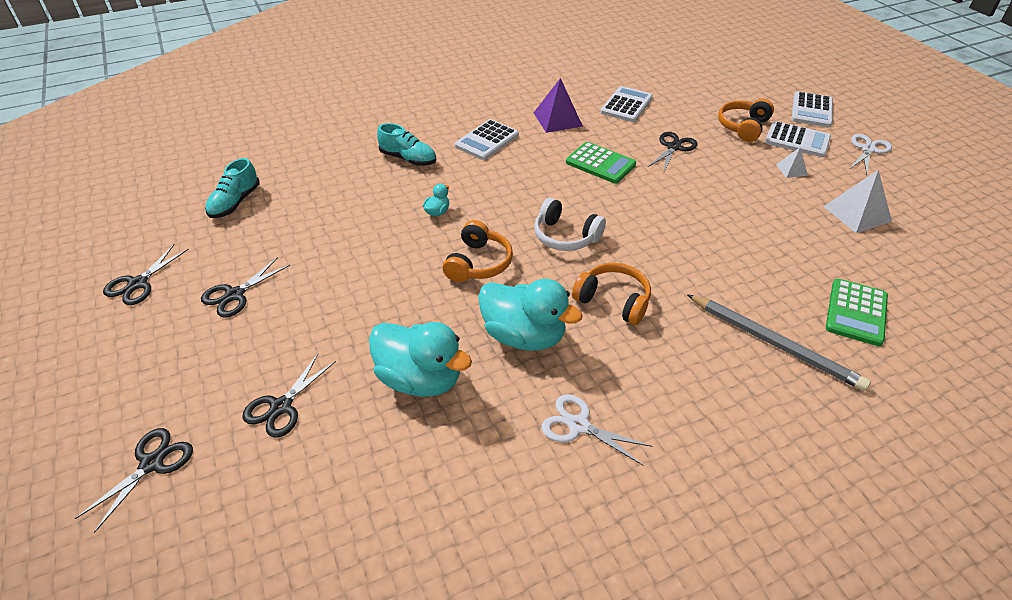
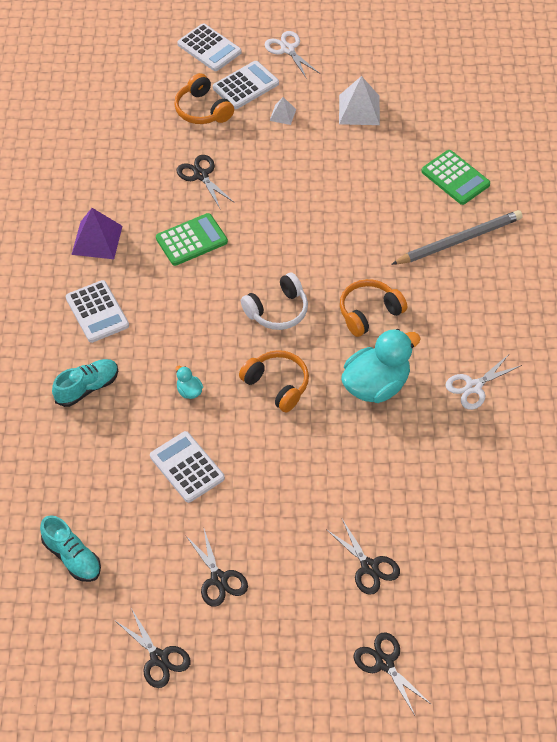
camera: 65 degrees left, 10 degrees up
turquoise duck [369,322,472,397] -> none
white calculator [600,86,653,122] -> white calculator moved to [150,431,225,503]

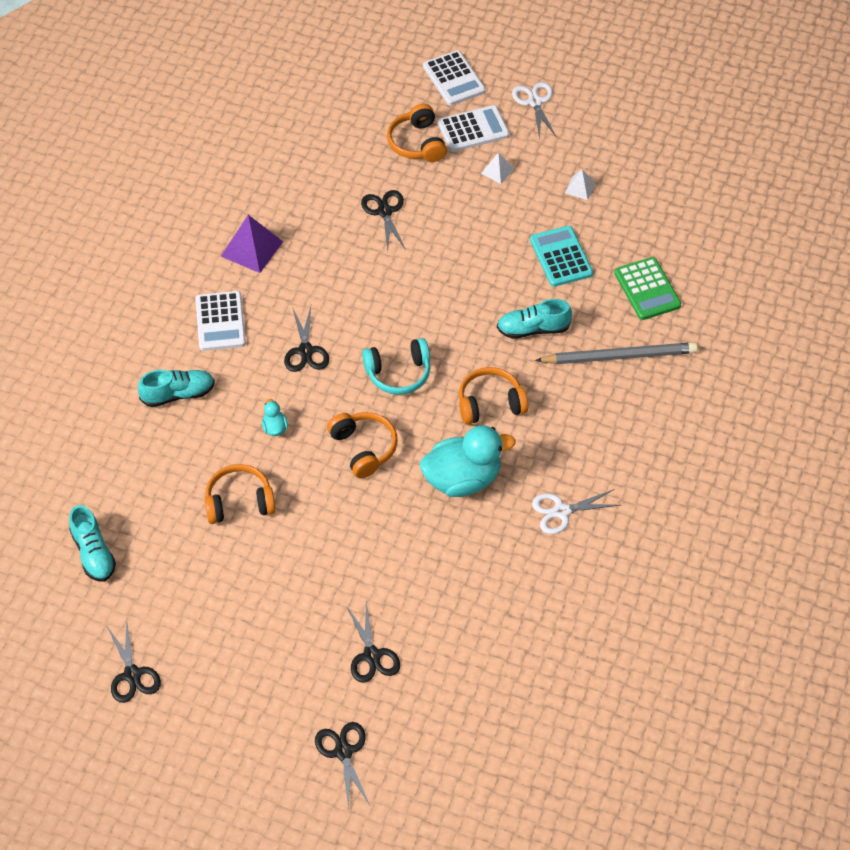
camera: 20 degrees right, 0 degrees up
white calculator [150,431,225,503] -> orange headphones [205,464,276,524]
green calculator [156,213,228,266] -> none
black scissors [185,529,248,607] -> black scissors moved to [284,306,329,372]
white headphones [241,273,308,330] -> turquoise headphones [362,338,430,395]
white pyramid [339,76,380,125] -> white pyramid [565,170,596,200], size x0.54
none -> turquoise shoe [497,299,572,339]
none -> turquoise calculator [530,226,593,287]

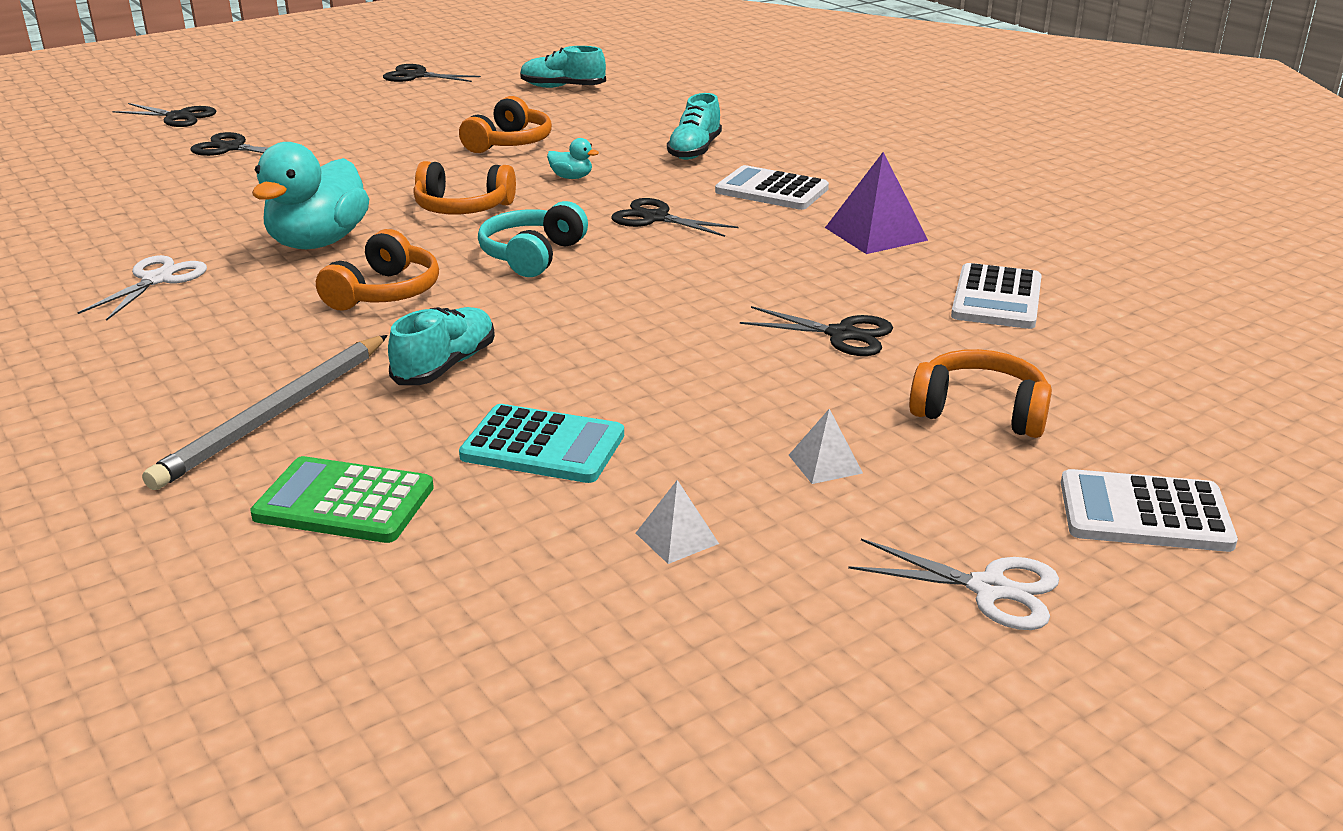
camera: 125 degrees right, 25 degrees down
white calculator [438,105,509,152] -> white calculator moved to [951,263,1042,329]

